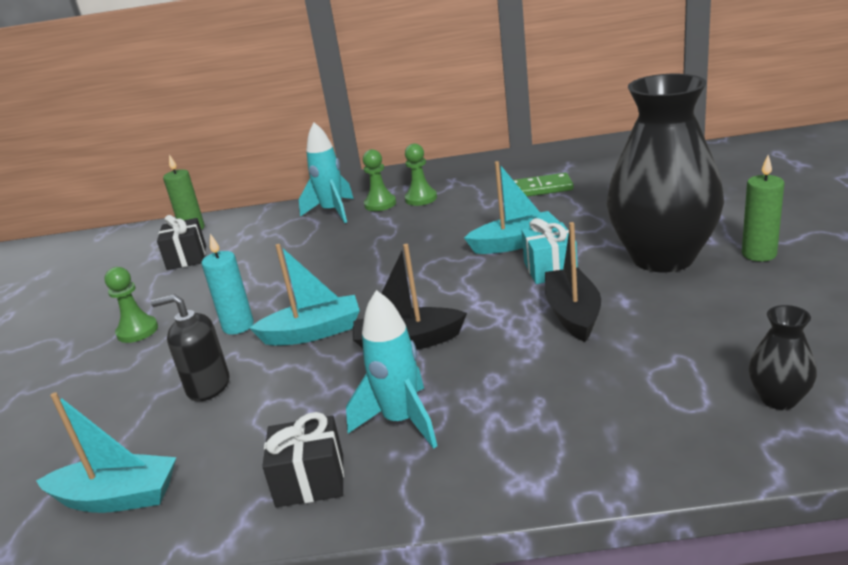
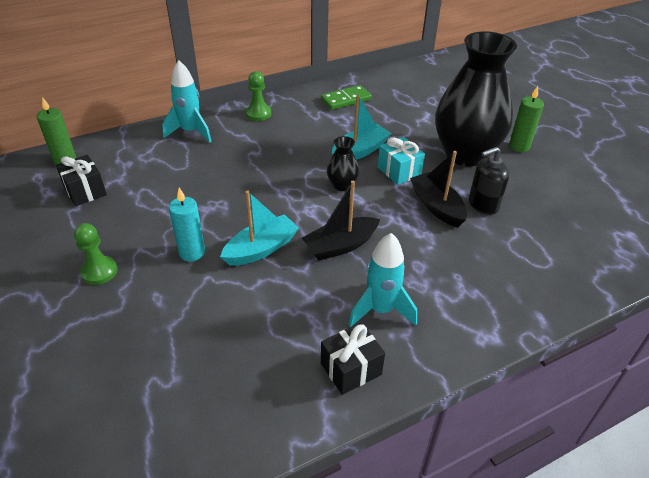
camera: 30 degrees left, 15 degrees up
turquoise boat [36,392,176,513] -> none
black soap dispenser [151,294,229,401] -> black soap dispenser moved to [469,147,509,215]
green pawn [363,149,396,211] -> none
black vase [749,305,817,410] -> black vase moved to [327,136,359,191]

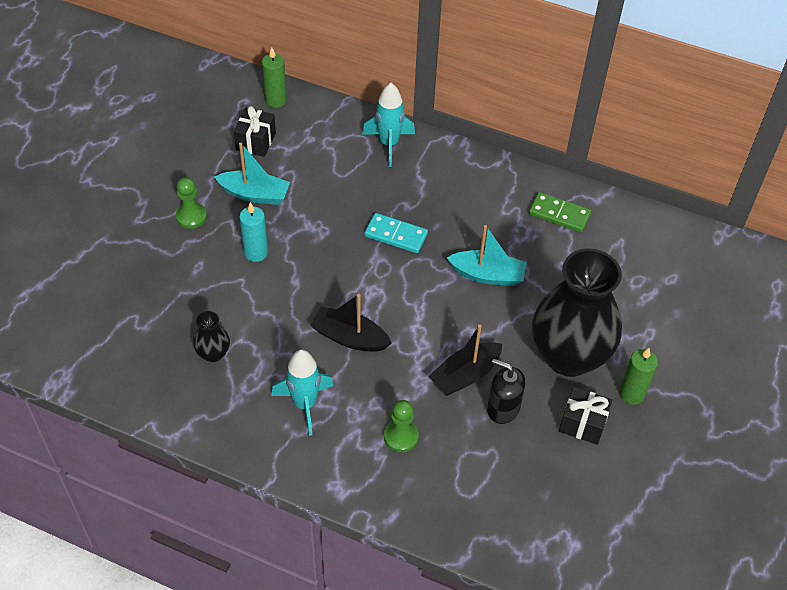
camera: 50 degrees right, 10 degrees up
turquoise boat [220,191,299,266] -> turquoise boat moved to [214,143,290,205]
green pawn [246,71,271,121] -> green pawn moved to [384,400,419,452]
black gift [321,323,385,395] -> black gift moved to [559,387,612,445]
black vase [327,136,359,191] -> black vase moved to [193,311,230,362]
turquoise gift [378,137,425,185] -> none
black boat [410,151,467,227] -> black boat turned 150 degrees counterclockwise [428,325,502,396]
none -> turquoise domino [364,213,428,253]

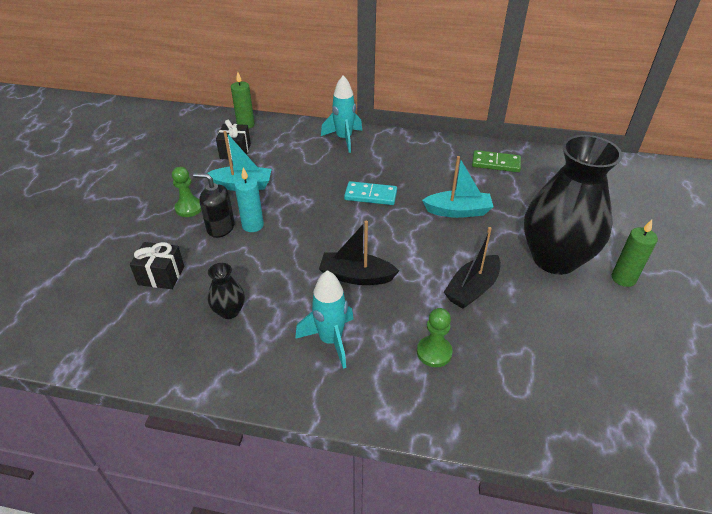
camera: 10 degrees left, 10 degrees down
black soap dispenser [487,359,525,424] -> black soap dispenser moved to [193,173,235,238]
black gift [559,387,612,445] -> black gift moved to [130,242,184,289]

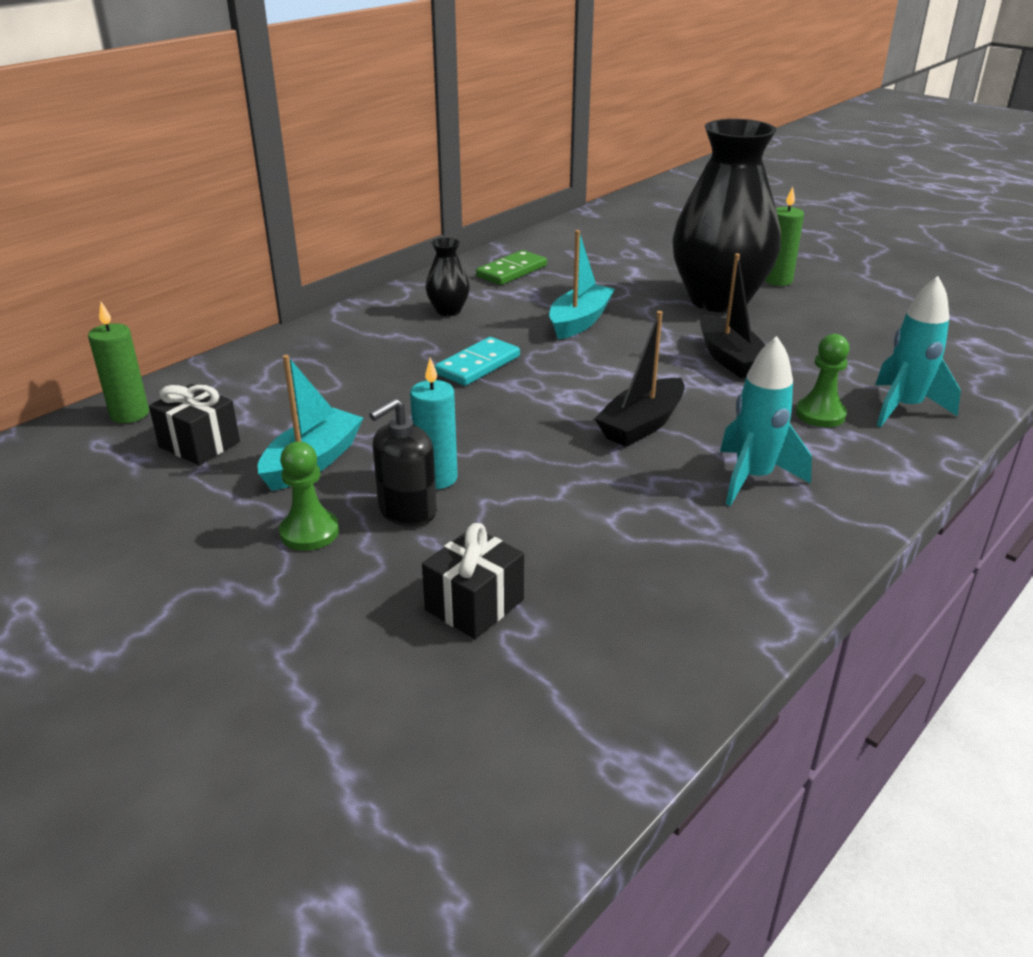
camera: 60 degrees left, 10 degrees down
black vase [208,263,245,319] -> black vase moved to [425,238,470,316]
turquoise rocket [321,75,362,153] -> turquoise rocket moved to [875,276,961,427]

